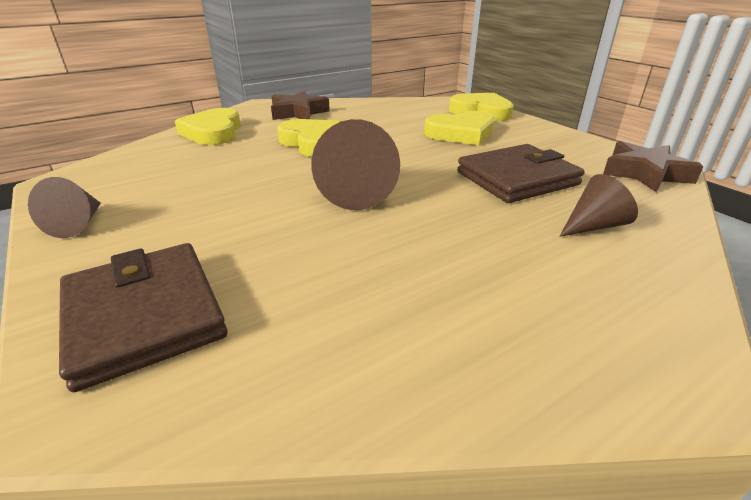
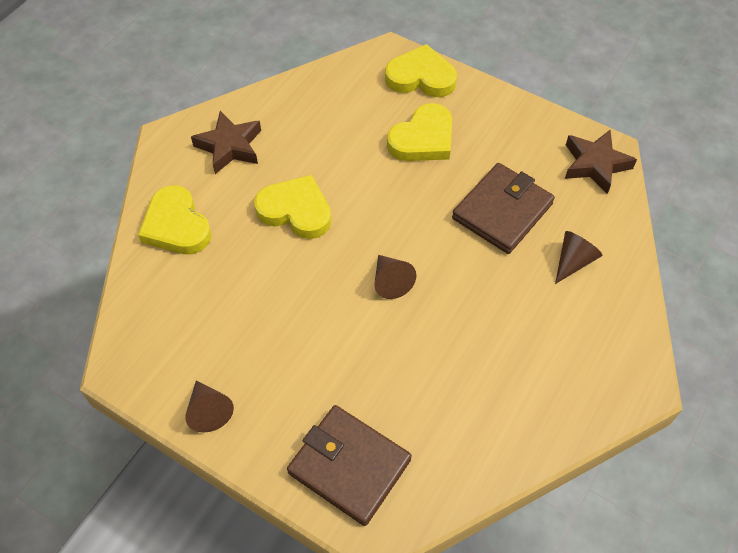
camera: 25 degrees left, 25 degrees up
brown cone [311,119,400,210] -> brown cone [374,255,416,299], size x0.62

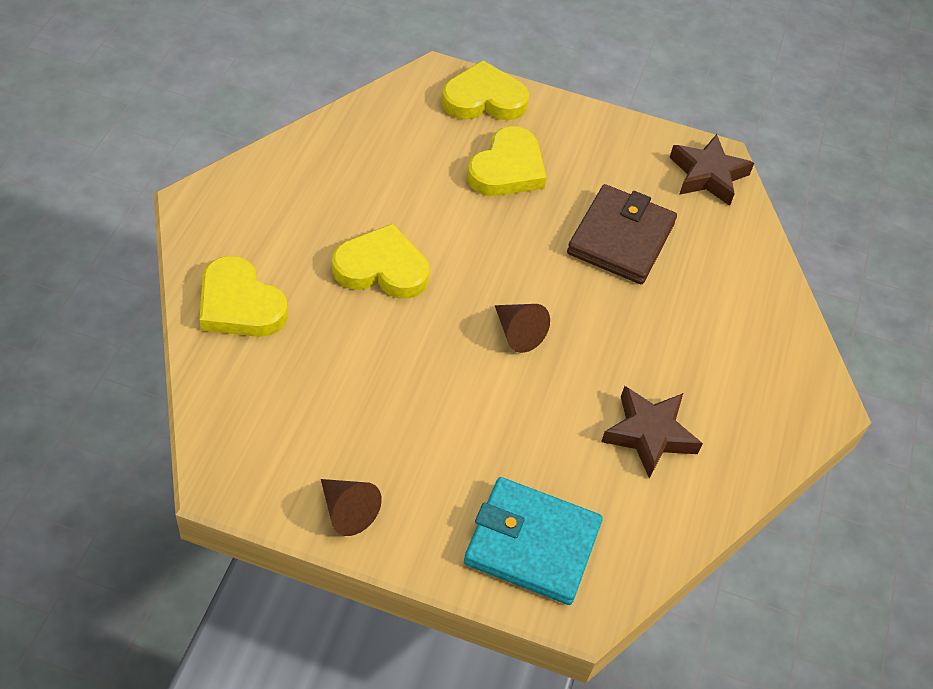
camera: 20 degrees left, 5 degrees down
brown star [191,111,261,174] -> brown star moved to [601,386,703,479]
brown wallet [287,405,412,526] -> turquoise wallet [464,477,603,605]
brown cone [555,231,603,284] -> none

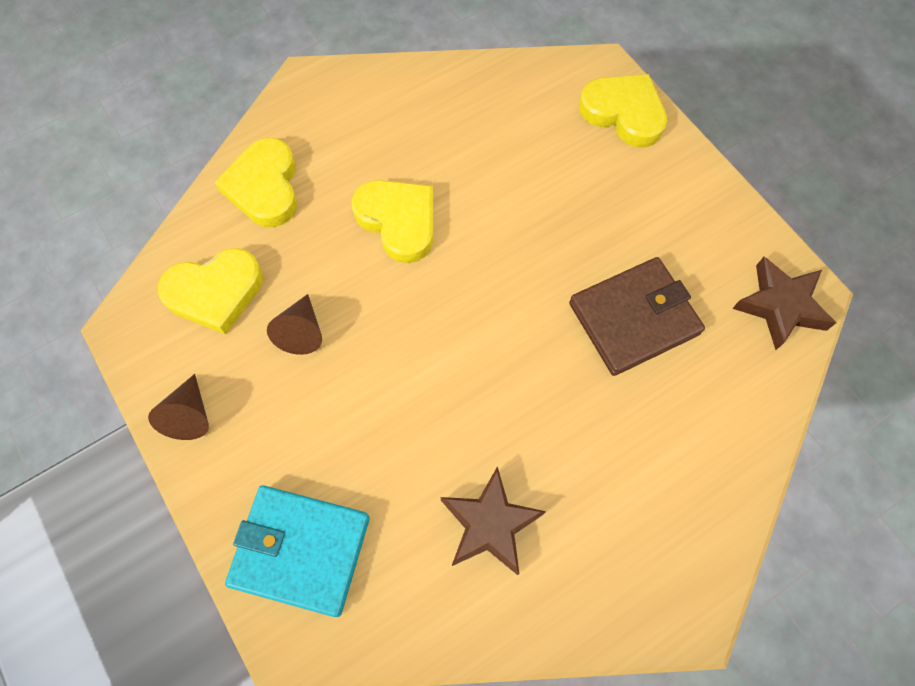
camera: 45 degrees right, 15 degrees up
turquoise wallet [464,477,603,605] -> turquoise wallet turned 45 degrees counterclockwise [225,485,370,617]
yellow heart [467,126,547,196] -> yellow heart moved to [158,248,263,334]
brown cone [495,304,550,353] -> brown cone moved to [267,294,322,355]

